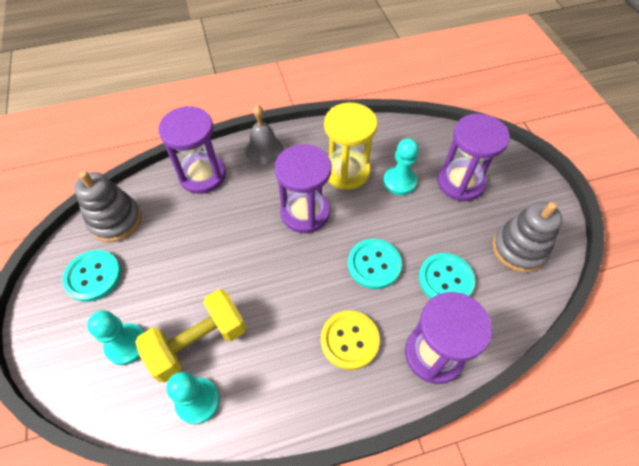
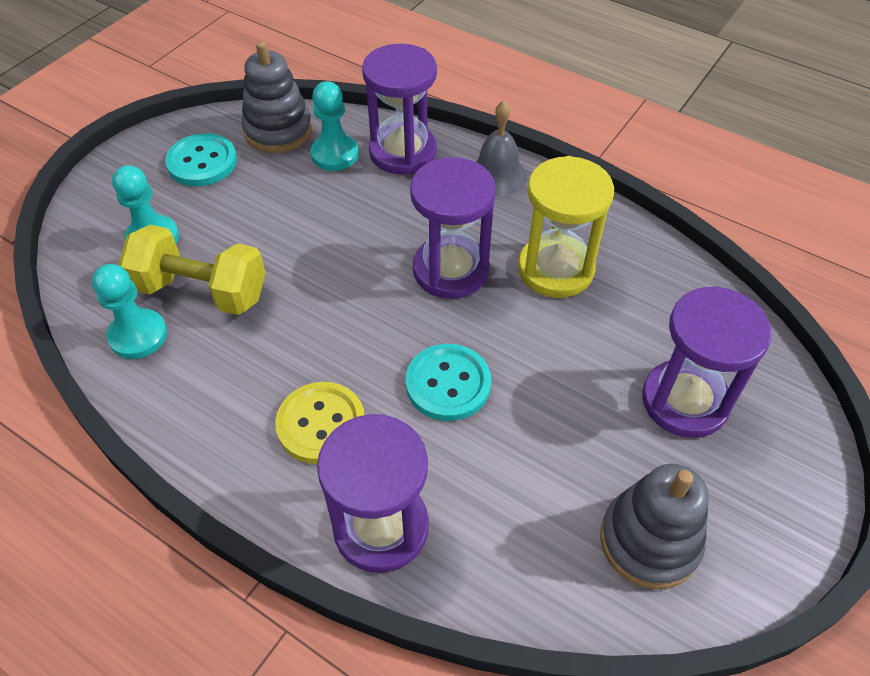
camera: 50 degrees right, 5 degrees down
turquoise pawn [383,138,419,195] -> turquoise pawn moved to [311,81,359,171]
turquoise button [419,253,475,299] -> none

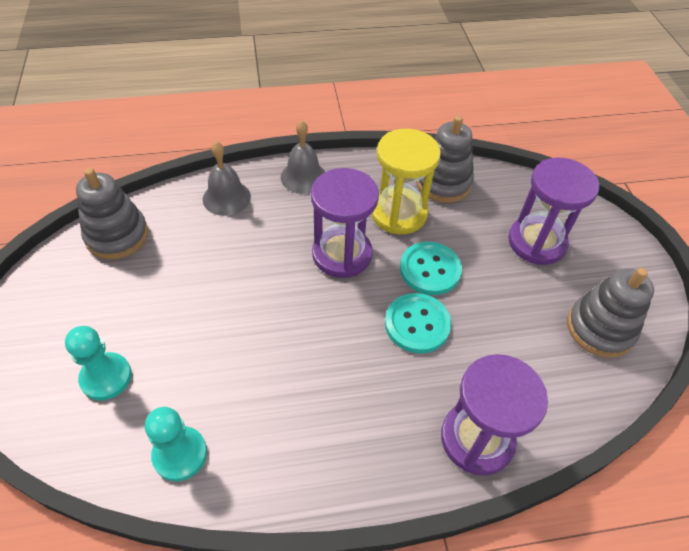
camera: 45 degrees left, 0 degrees up
yellow dumbbell [118,225,266,315] -> none
turquoise button [165,133,237,186] -> turquoise button moved to [400,242,462,295]
yellow button [275,382,364,464] -> none
turquoise pawn [311,81,359,171] -> none
purple hourglass [362,44,437,175] -> grey bell [203,141,251,216]
none -> grey stacking toy [416,115,474,203]

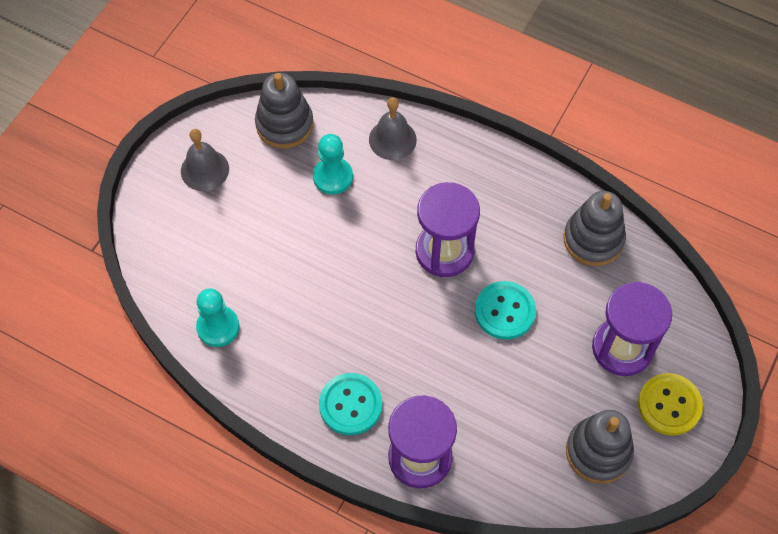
camera: 40 degrees right, 10 degrees up
turquoise pawn [65,326,132,400] -> turquoise pawn moved to [313,134,353,195]
grey bell [281,120,325,194] -> grey bell moved to [181,129,229,191]
yellow hourglass [371,129,441,234] -> none
turquoise button [385,293,451,353] -> turquoise button moved to [319,373,382,435]
none -> yellow button [638,373,703,436]

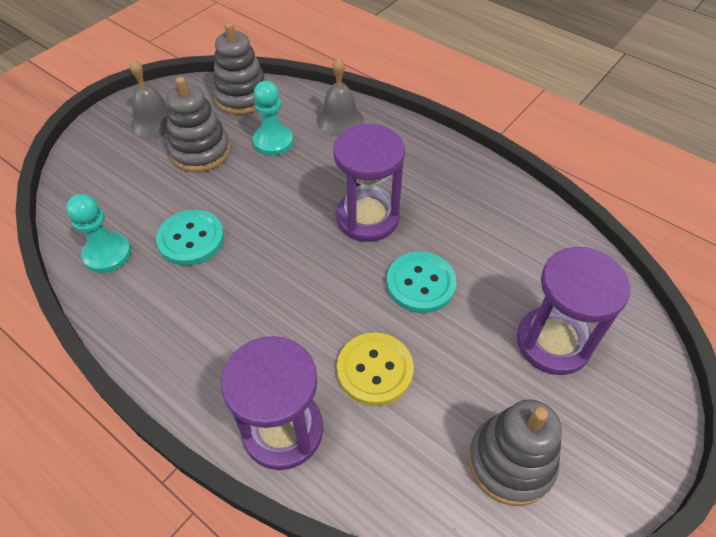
camera: 10 degrees right, 10 degrees down
turquoise button [319,373,382,435] -> turquoise button moved to [156,210,224,266]
grey stacking toy [563,191,626,266] -> grey stacking toy moved to [167,77,230,172]
yellow button [638,373,703,436] -> yellow button moved to [337,333,414,406]

